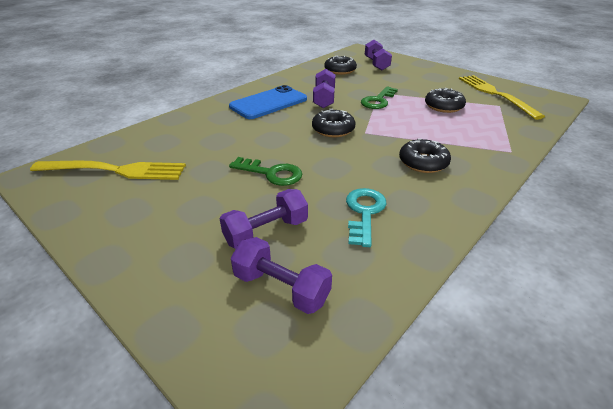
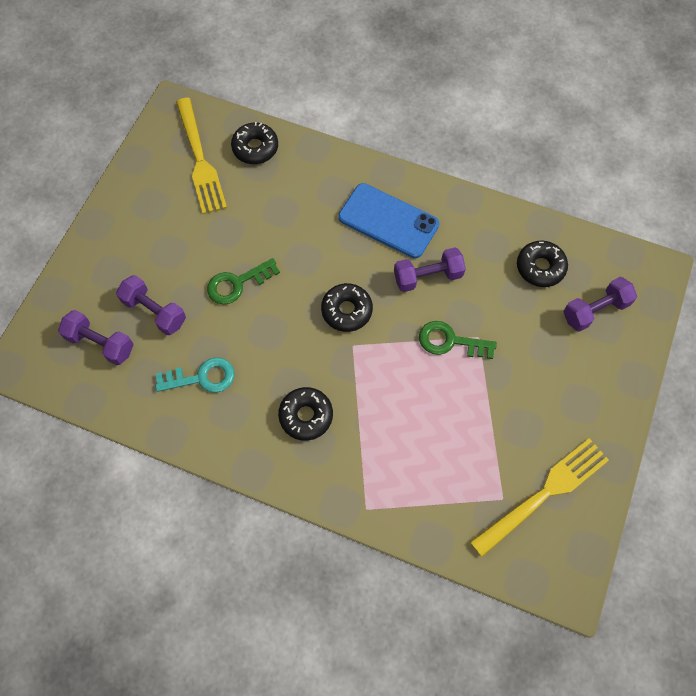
camera: 70 degrees right, 30 degrees up
green key [229,157,302,186] -> green key turned 60 degrees clockwise [207,258,280,304]
purple dumbbell [231,237,332,314] -> purple dumbbell turned 75 degrees counterclockwise [58,310,134,365]
black donut [425,88,466,113] -> black donut moved to [231,122,278,164]

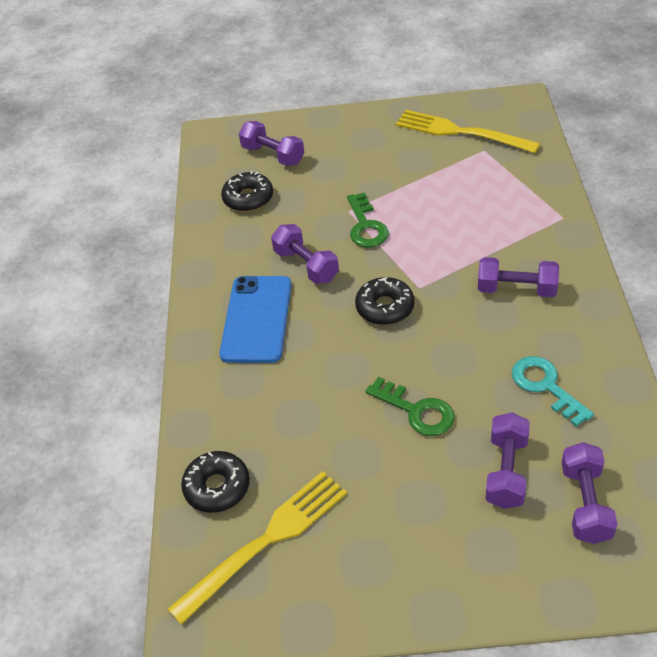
camera: 110 degrees left, 20 degrees down
black donut [278,387,333,441] -> purple dumbbell [478,257,559,297]

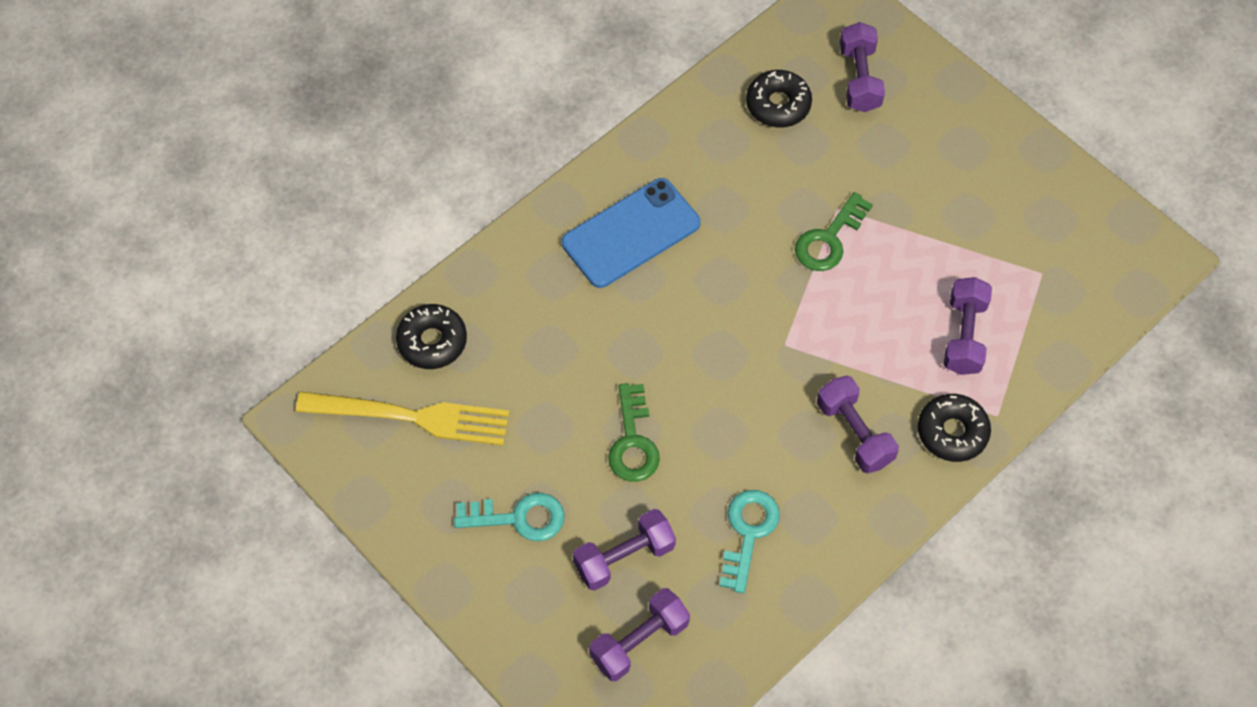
camera: 45 degrees right, 15 degrees up
purple dumbbell [271,224,339,284] -> purple dumbbell moved to [944,277,992,375]
black donut [355,277,414,325] -> black donut moved to [918,394,991,462]
yellow fork [396,110,540,153] -> none
none -> turquoise key [454,493,564,541]

